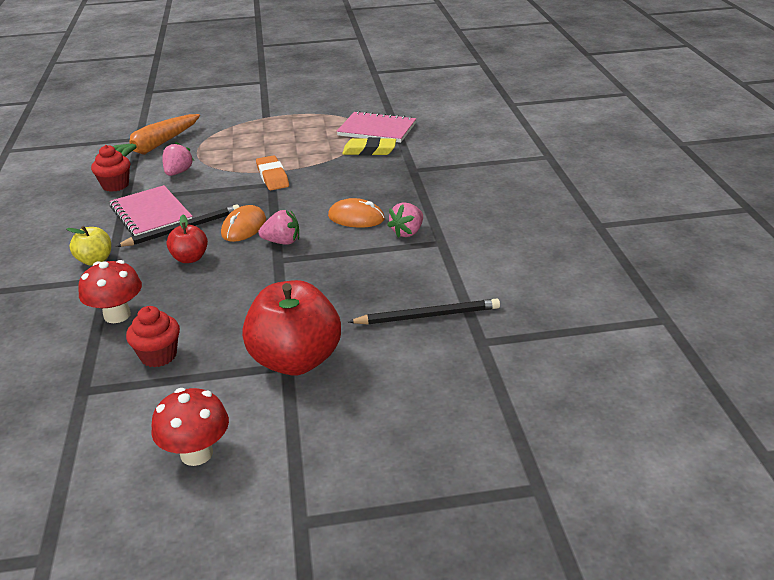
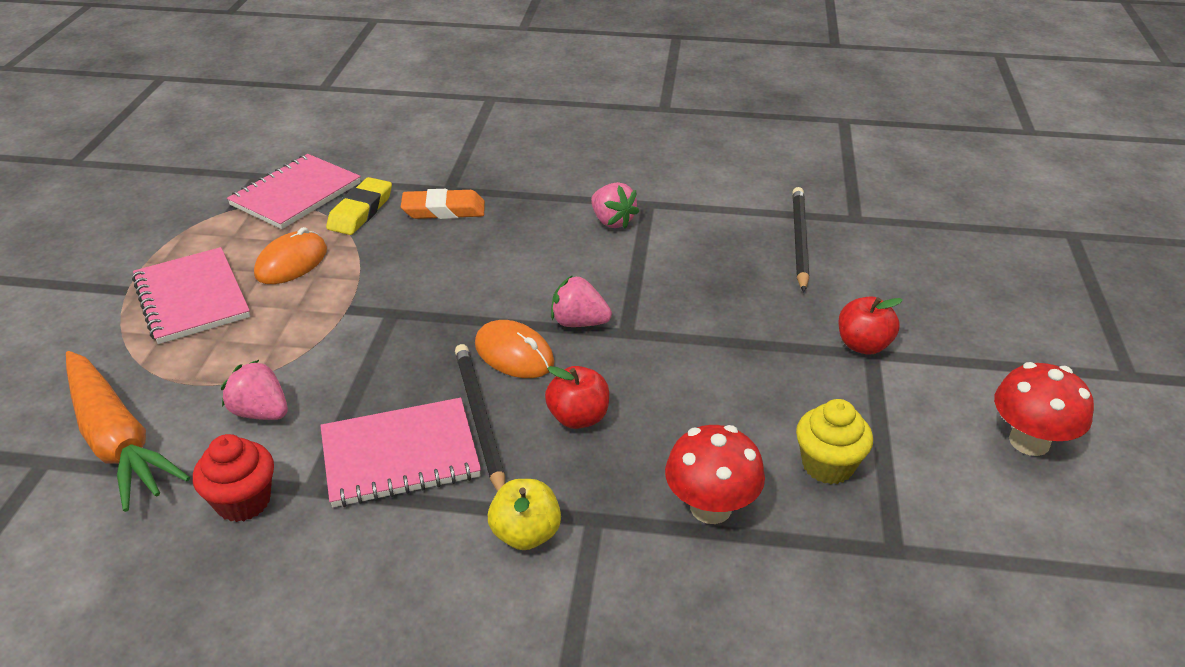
camera: 75 degrees left, 5 degrees up
red cupcake [126,306,180,367] -> yellow cupcake [796,399,873,484]
red apple [242,280,341,376] -> red apple [838,297,903,354], size x0.50
orange eraser [256,155,289,190] -> orange eraser moved to [401,189,485,219]
pink strawberry [259,210,299,245] -> pink strawberry turned 90 degrees counterclockwise [551,275,612,327]
orange mouse [328,198,385,227] -> orange mouse moved to [254,227,327,284]
none -> pink notebook [132,247,250,344]

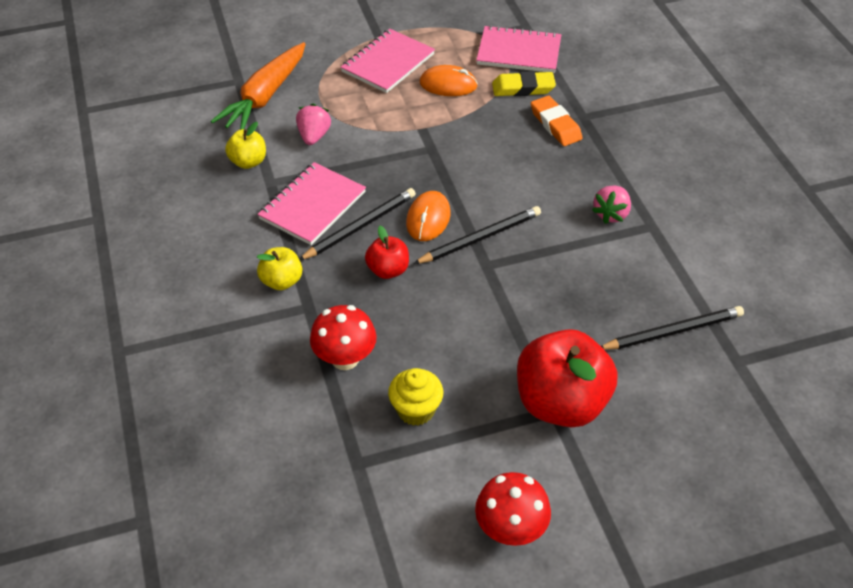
camera: 65 degrees right, 10 degrees up
red cupcake [193,434,274,522] -> yellow apple [225,122,266,169]
pink notebook [320,398,481,507] -> pink notebook turned 75 degrees clockwise [258,162,366,245]
pink strawberry [551,275,612,327] -> black pencil [413,206,541,264]
red apple [838,297,903,354] -> red apple [517,329,618,427], size x2.00

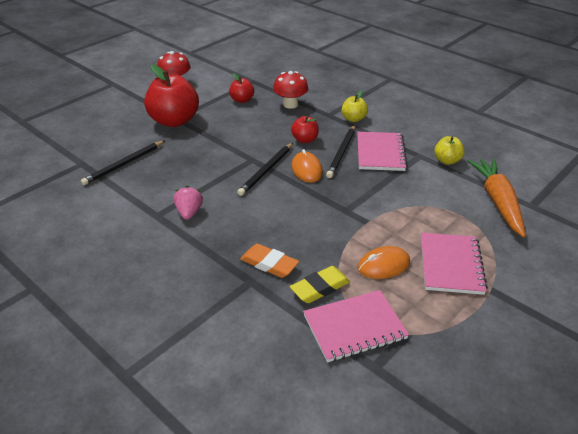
camera: 150 degrees right, 10 degrees down
pink strawberry [296,104,331,145] -> none
yellow cupcake [388,368,443,426] -> red apple [229,73,254,103]

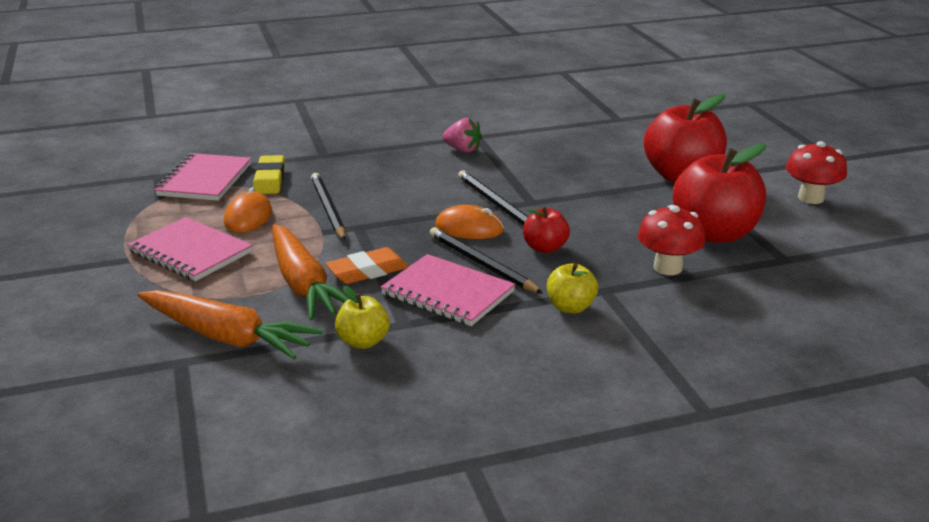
camera: 120 degrees right, 10 degrees down
black pencil [81,141,164,185] -> black pencil moved to [311,173,346,241]
red apple [229,73,254,103] -> red apple [673,144,766,243], size x2.00
orange eraser [240,244,299,278] -> orange eraser moved to [325,247,408,284]
none -> orange carrot [272,224,349,320]

